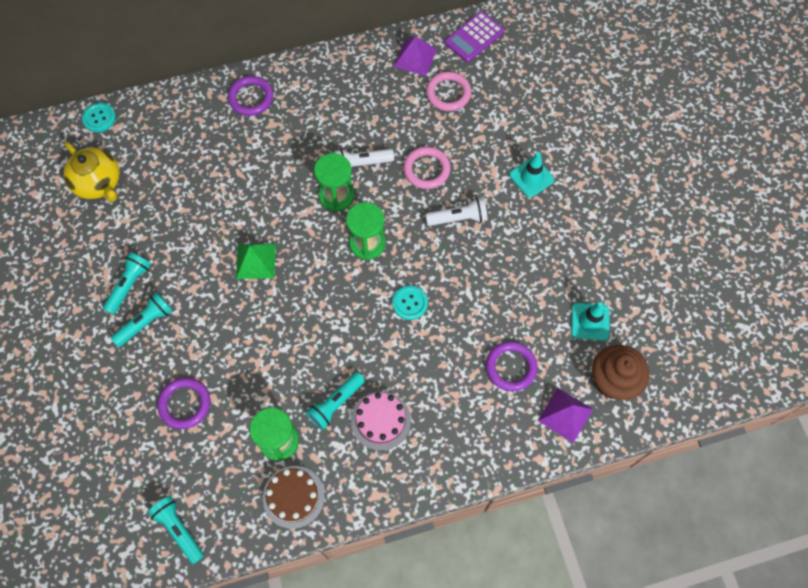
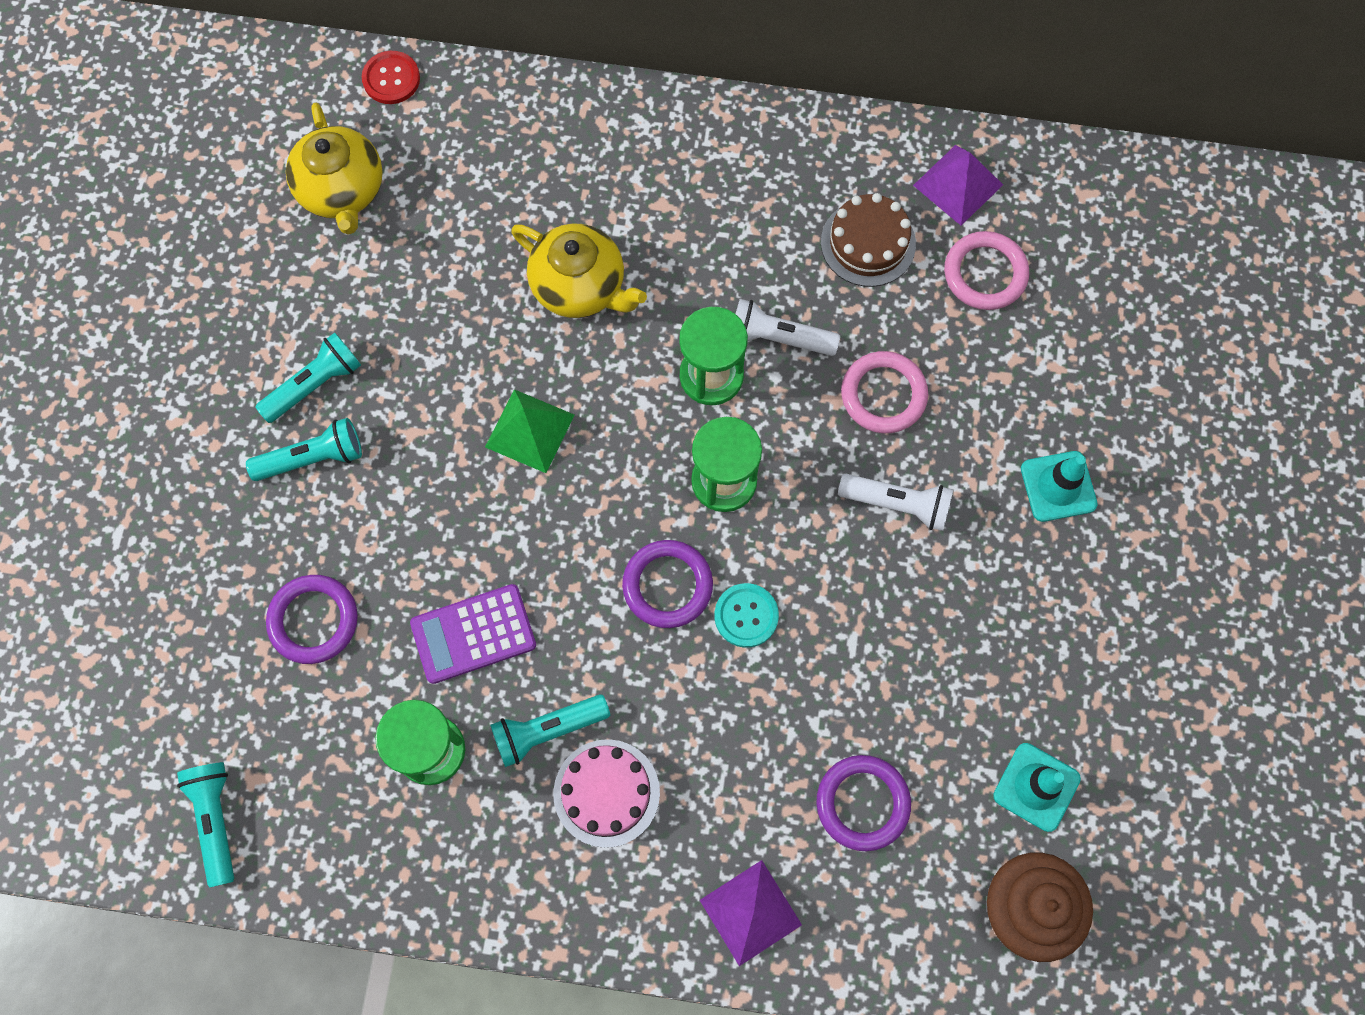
camera: 25 degrees right, 5 degrees up
turquoise button [82,103,116,132] -> red button [362,51,420,104]
purple ring [228,76,273,116] -> purple ring moved to [622,540,713,628]
brown cake [263,466,325,529] -> brown cake moved to [821,193,916,287]
purple calculator [445,11,505,62] -> purple calculator moved to [410,584,536,684]
purple pyramid [538,388,593,443] -> purple pyramid moved to [700,860,802,966]
none -> yellow teapot [511,224,647,318]

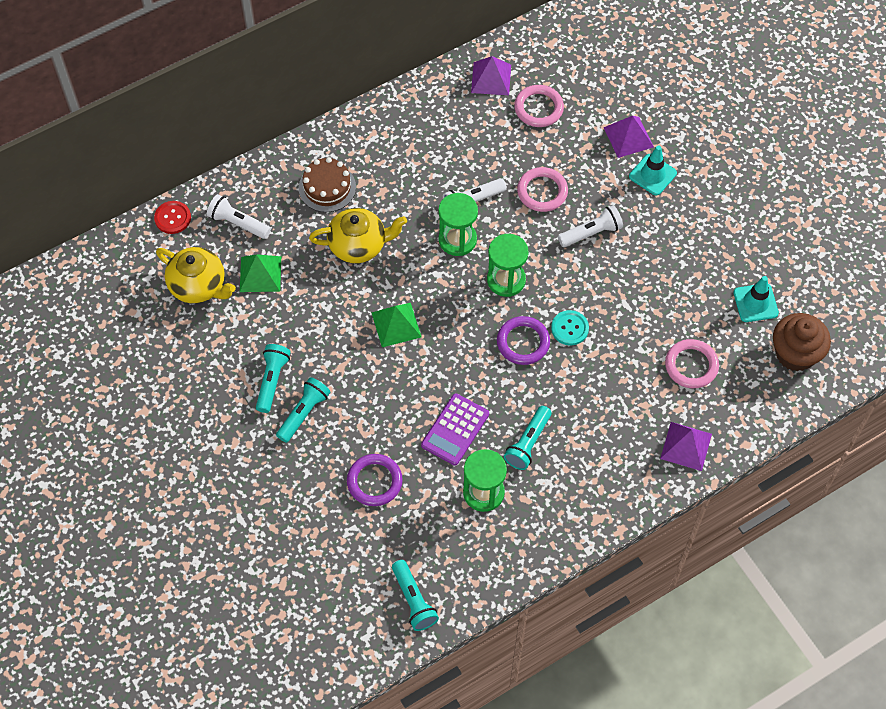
camera: 40 degrees left, 10 degrees down
turquoise flashlight [177,762,234,887] -> turquoise flashlight turned 150 degrees counterclockwise [392,560,439,631]
pink cake [553,739,660,848] -> none
purple ring [816,755,911,851] -> pink ring [665,339,719,388]
brown cake [821,193,916,287] -> brown cake moved to [299,157,356,212]
none -> white flashlight [207,194,271,239]
none -> green pyramid [240,254,281,292]
none -> purple pyramid [604,116,654,158]

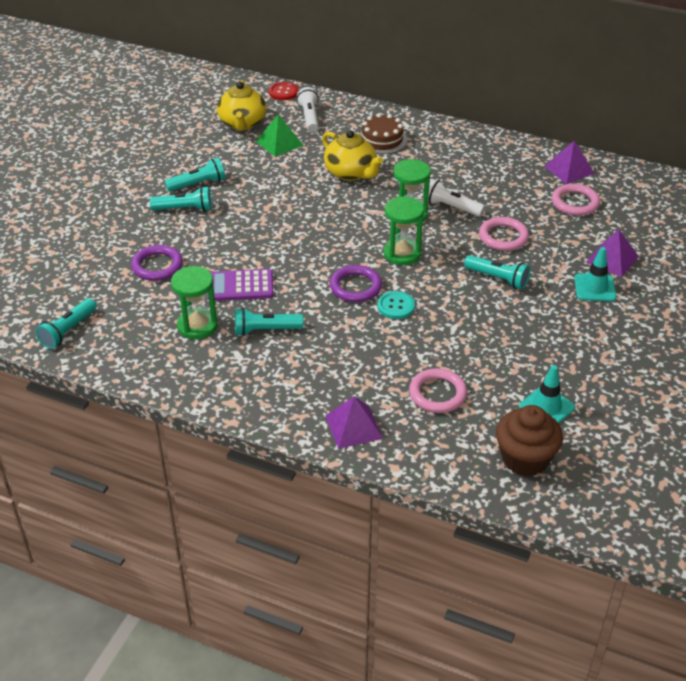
camera: 55 degrees right, 20 degrees down
green pyramid [371,303,421,347] -> none
white flashlight [558,205,623,247] -> turquoise flashlight [464,255,530,290]

